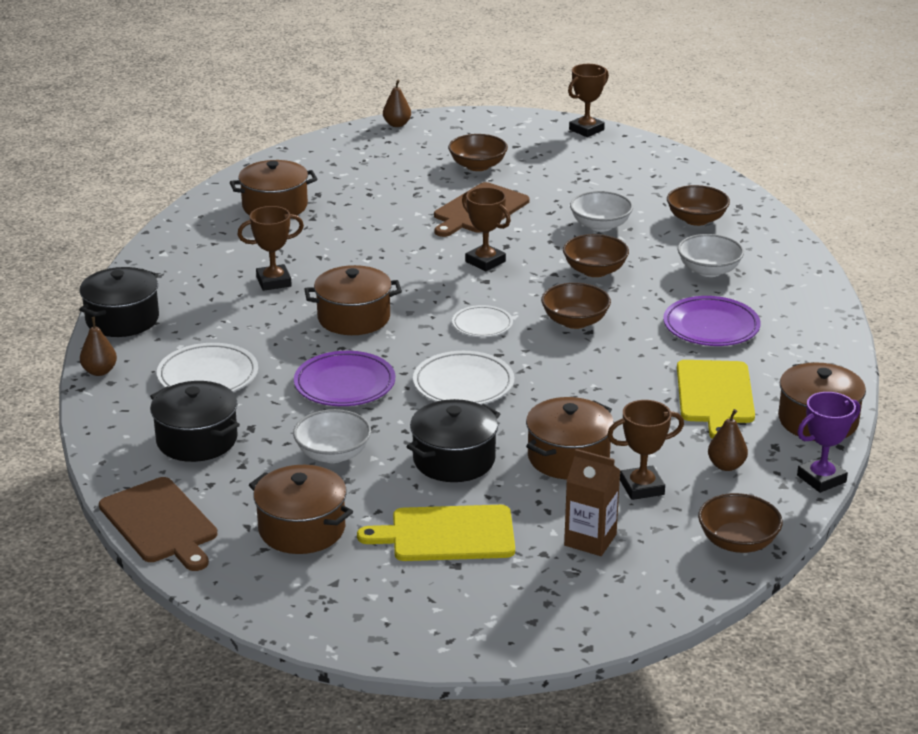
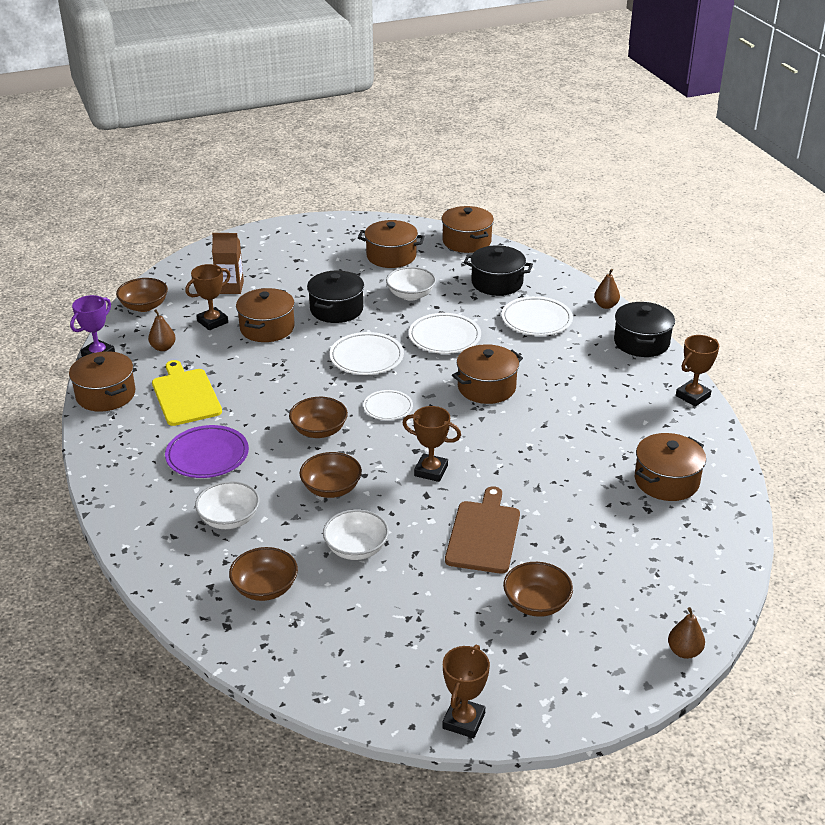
camera: 155 degrees right, 5 degrees up
brown cutting board [99,477,217,571] -> brown pot [441,206,494,253]
brown trophy [237,206,304,291] -> brown trophy moved to [676,335,719,407]
purple plate [294,351,395,406] -> white plate [409,313,481,354]
yellow cutting board [357,505,515,561] -> none

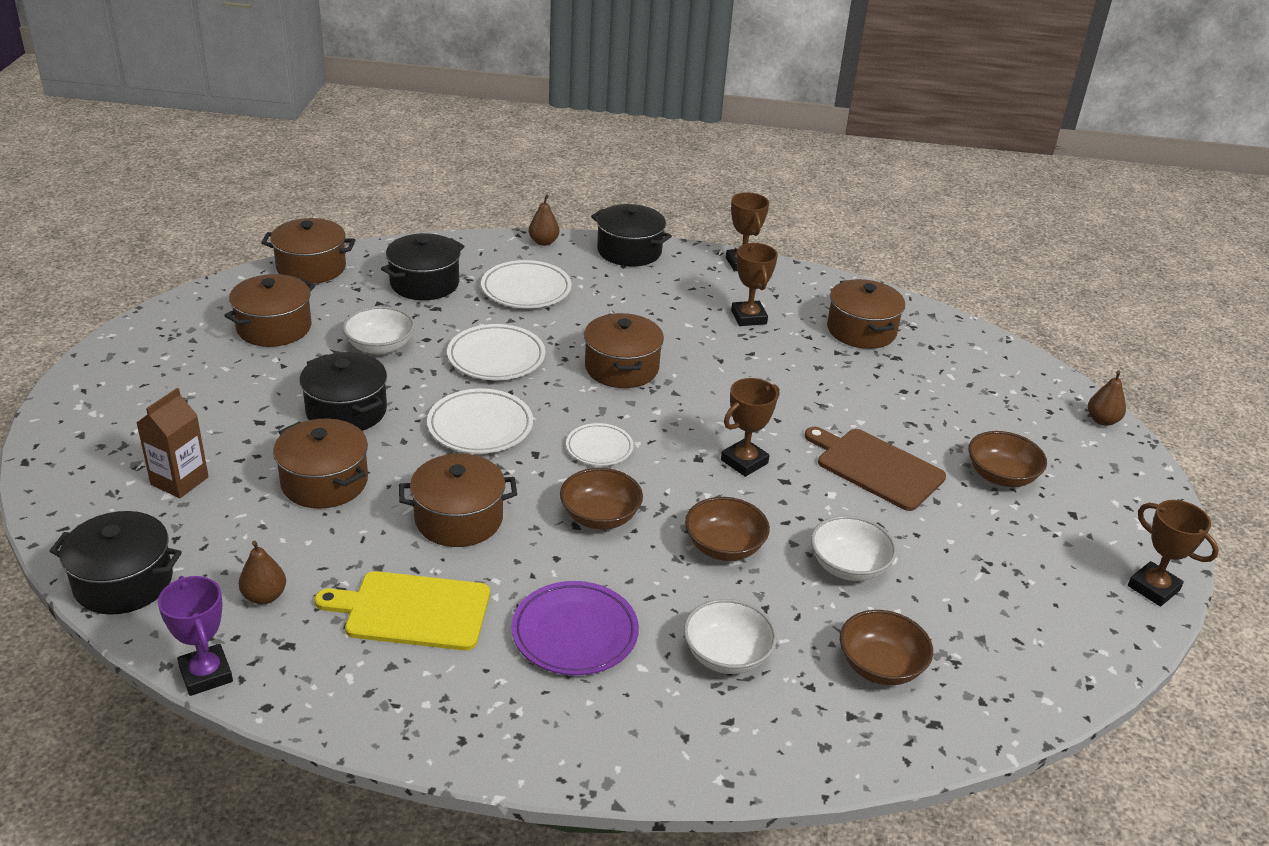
camera: 65 degrees left, 0 degrees up
brown pot [69,351,135,412] -> brown pot moved to [399,454,517,547]
brown bowl [116,278,168,312] -> black pot [50,511,182,615]
brown trophy [185,264,231,330] -> brown trophy moved to [731,243,778,326]

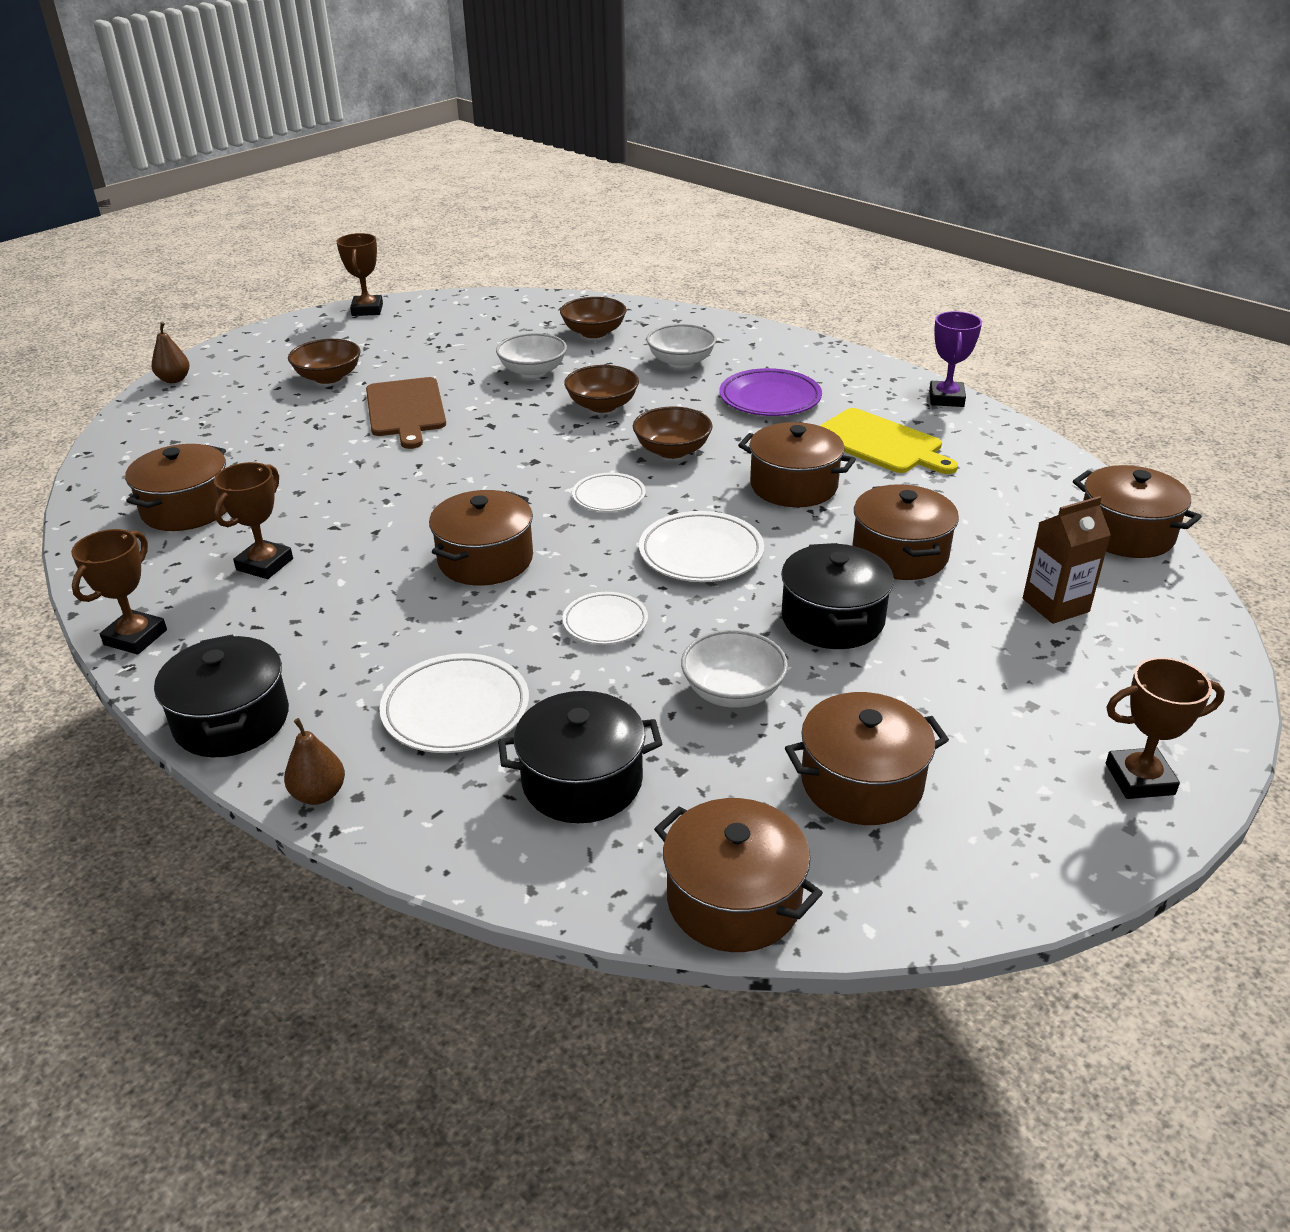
camera: 140 degrees left, 0 degrees up
black pot [50,511,182,615] -> brown pot [1073,465,1202,558]
purple trophy [158,576,233,696] -> purple trophy moved to [929,311,982,407]
brown pear [239,541,286,604] -> none
white plate [447,324,545,380] -> white plate [562,592,648,644], size x0.63
brown trophy [721,378,780,477] -> brown trophy moved to [1106,657,1225,799]

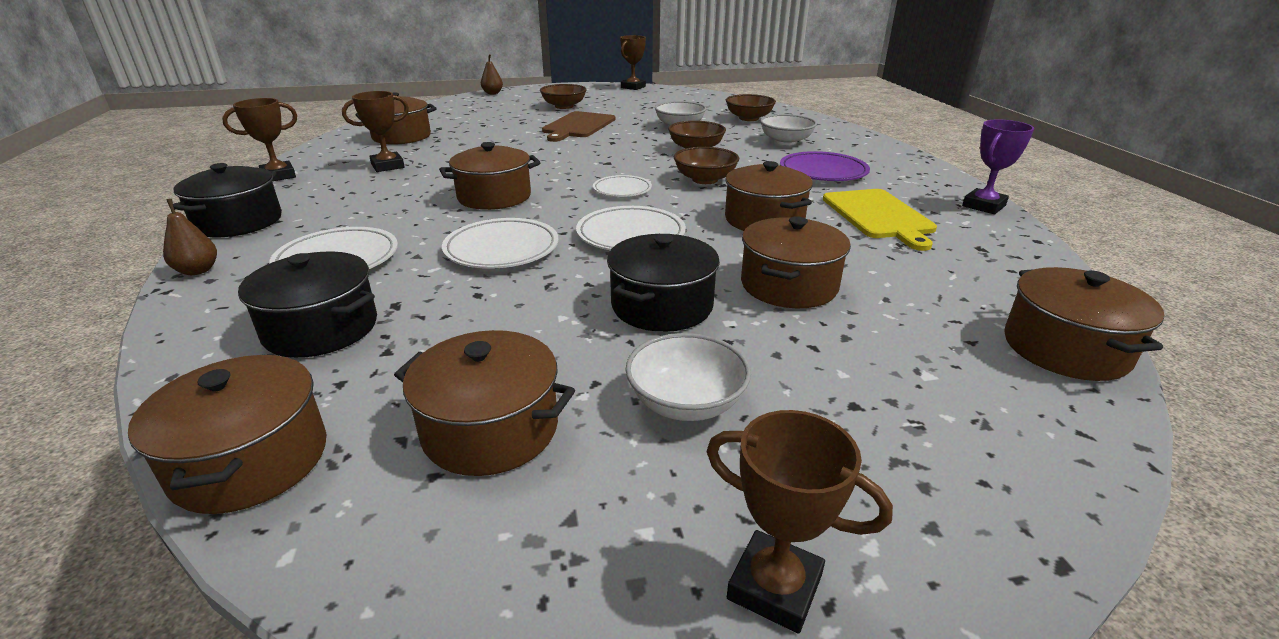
camera: 35 degrees right, 5 degrees down
white plate [562,592,648,644] -> white plate [442,218,559,269], size x1.58
white bowl [681,630,788,708] -> white bowl moved to [626,333,751,421]
brown carton [1023,496,1111,624] -> none

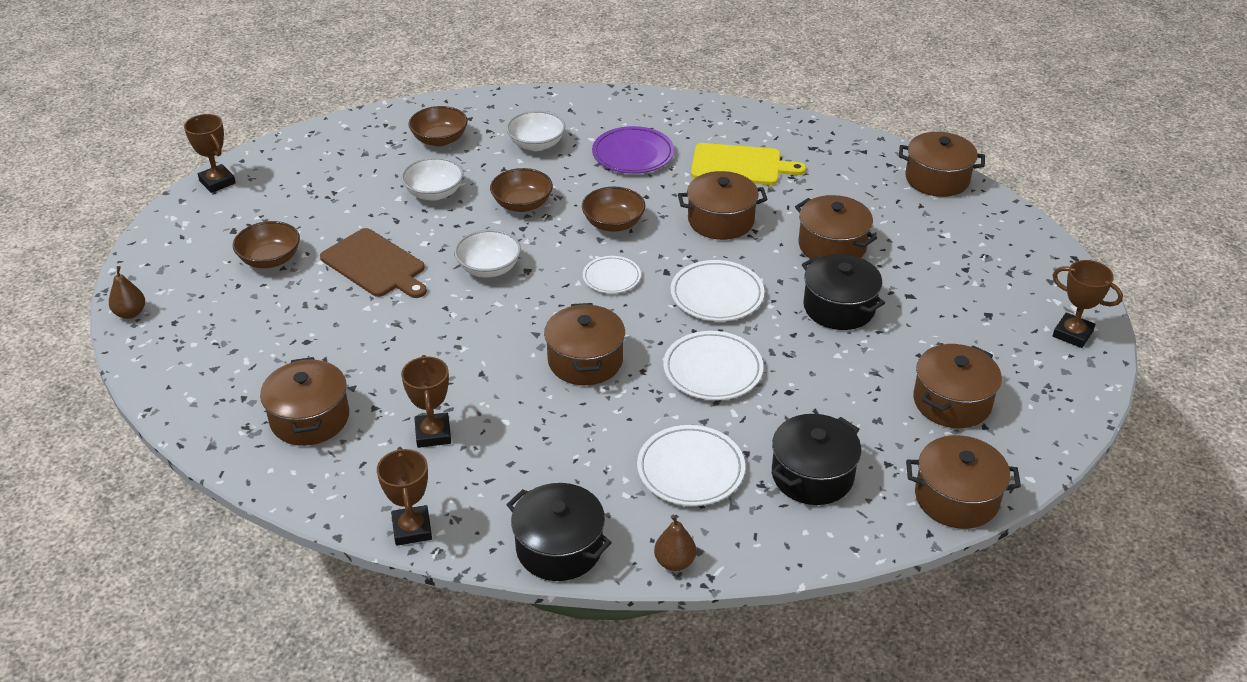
camera: 70 degrees left, 10 degrees up
white bowl [626,333,751,421] -> white bowl moved to [454,230,521,277]
brown trophy [707,410,893,634] -> brown trophy turned 75 degrees clockwise [1053,260,1123,348]
purple trophy [962,120,1034,214] -> none

